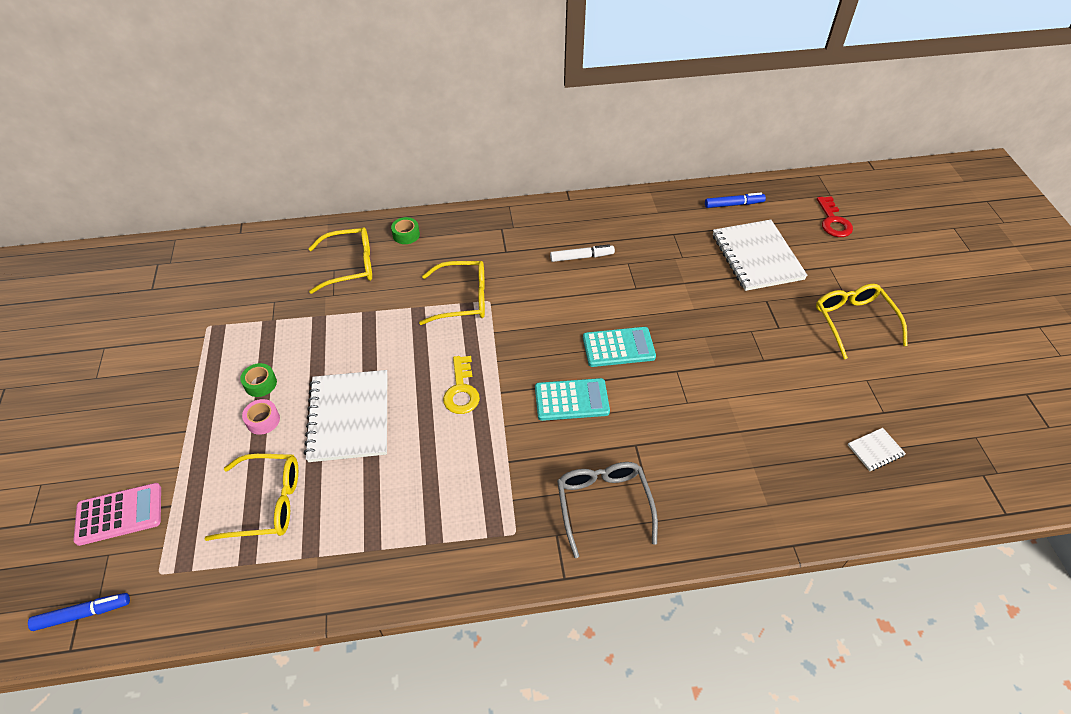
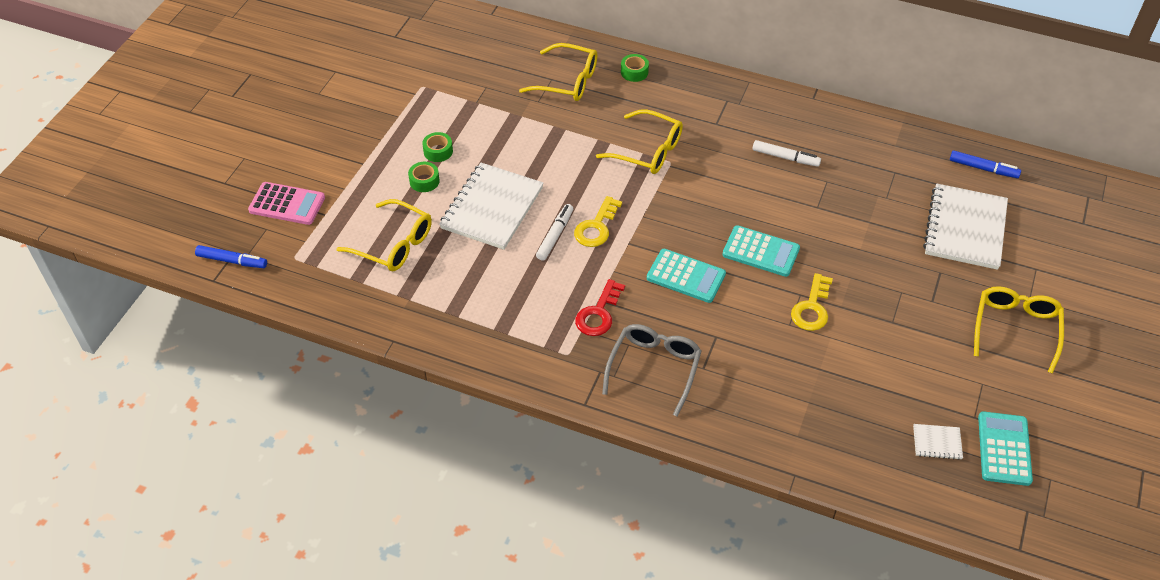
camera: 30 degrees right, 0 degrees up
pink tape [242,399,280,435] -> green tape [408,162,440,192]
red key [817,196,853,237] -> red key moved to [575,279,625,336]
none -> white marker [536,204,573,261]
none -> yellow key [791,273,833,331]
none -> turquoise calculator [978,411,1033,486]

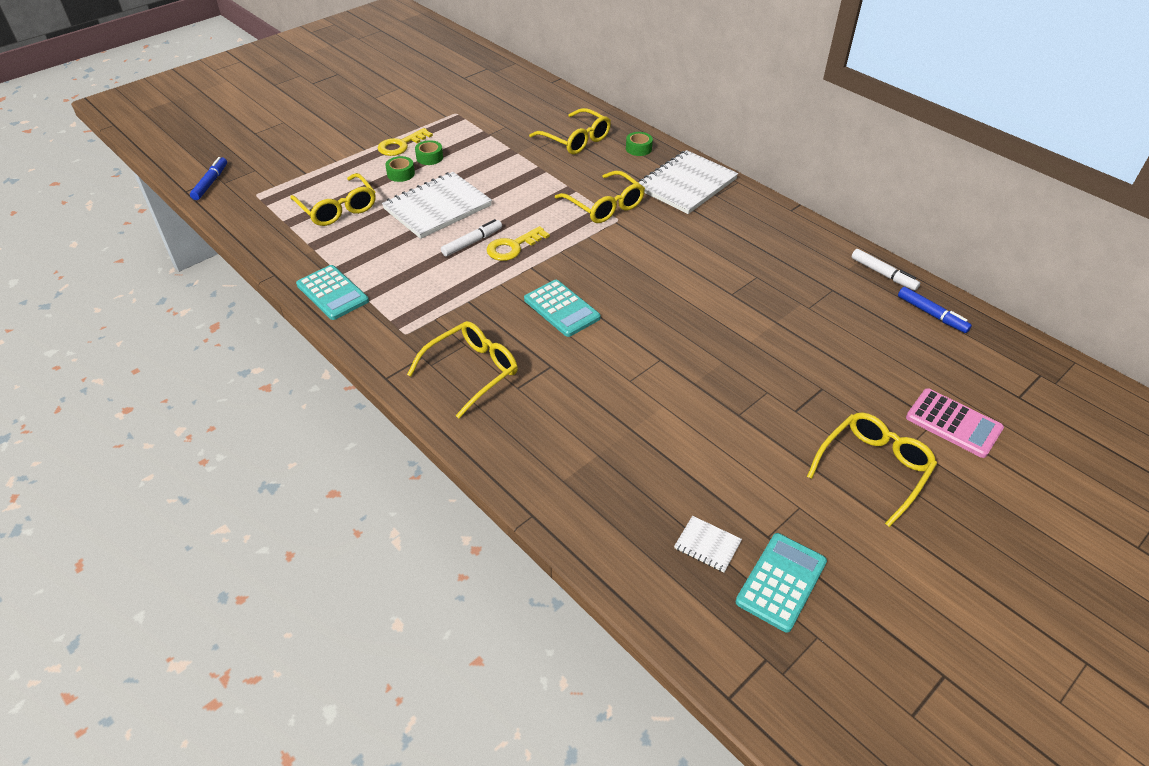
camera: 25 degrees right, 5 degrees down
blue marker [195,245,267,268] -> blue marker turned 120 degrees counterclockwise [190,157,227,200]
pink calculator [248,182,325,225] -> pink calculator moved to [906,388,1004,458]
red key [575,279,625,336] -> none
grey glasses [602,324,702,417] -> yellow glasses [407,321,518,418]
turquoise calculator [722,225,800,277] -> turquoise calculator moved to [296,265,369,320]
white marker [752,140,821,167] -> white marker moved to [852,249,920,291]
yellow key [791,273,833,331] -> yellow key moved to [378,128,433,156]
white notebook [923,183,1008,270] -> white notebook moved to [638,150,738,214]

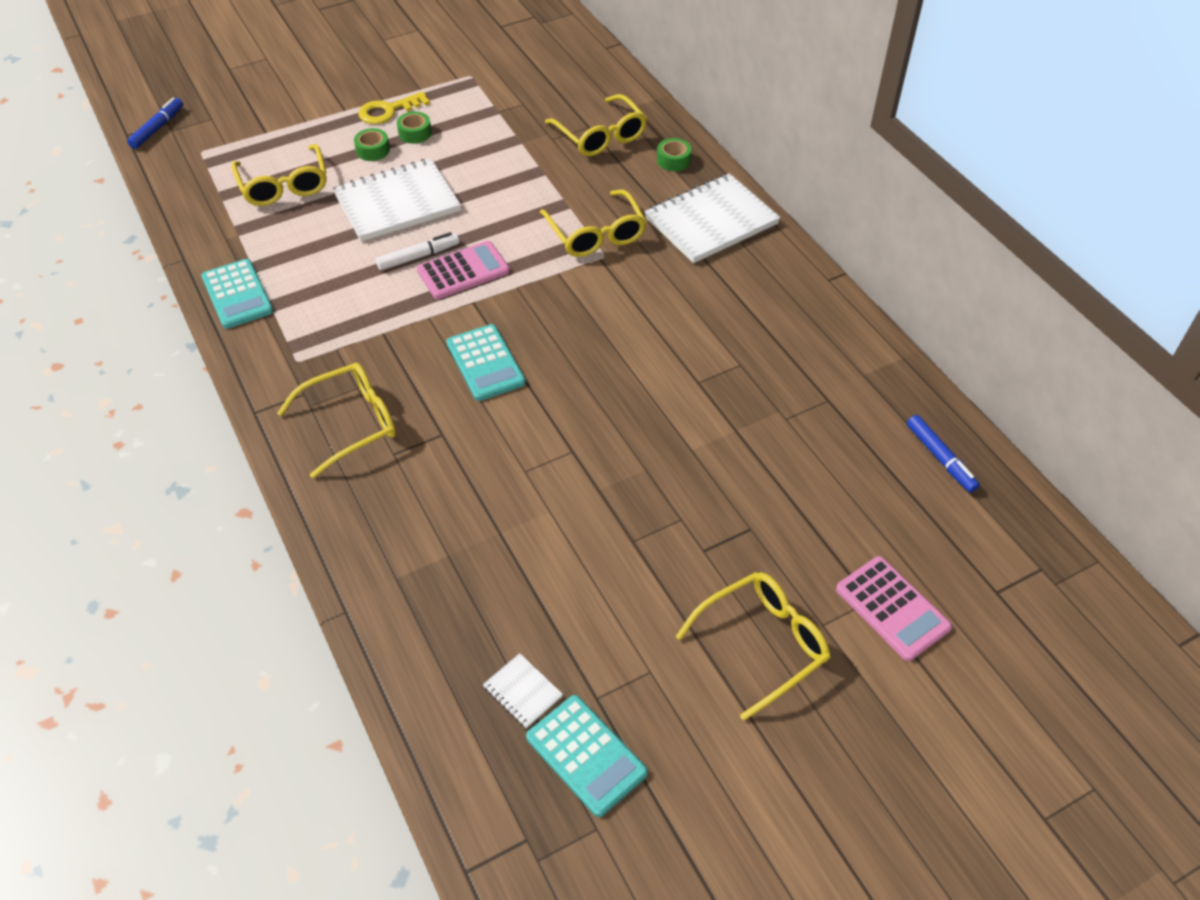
camera: 15 degrees right, 5 degrees up
yellow key [487,226,550,261] -> pink calculator [417,241,510,299]
turquoise calculator [736,533,827,633] -> turquoise calculator turned 90 degrees clockwise [526,695,648,817]
white marker [852,249,920,291] -> none

